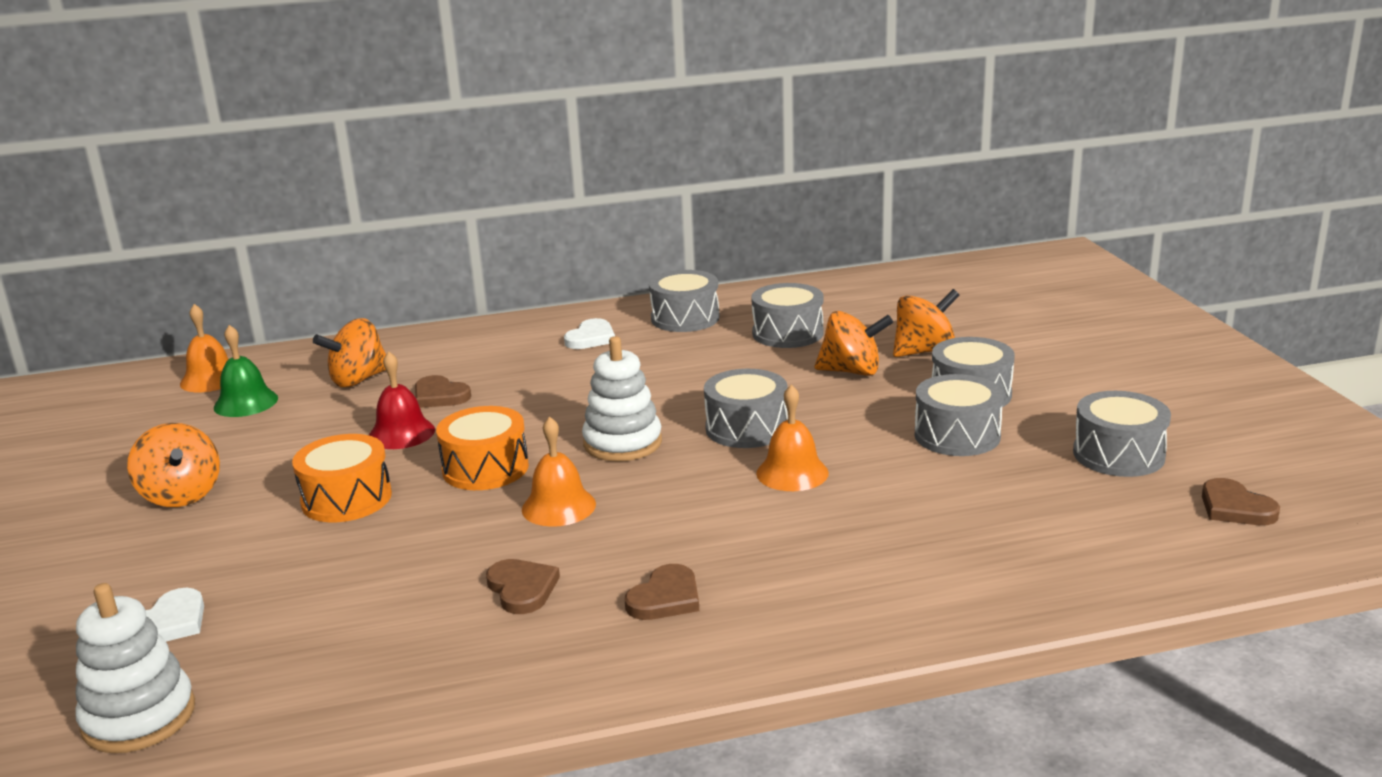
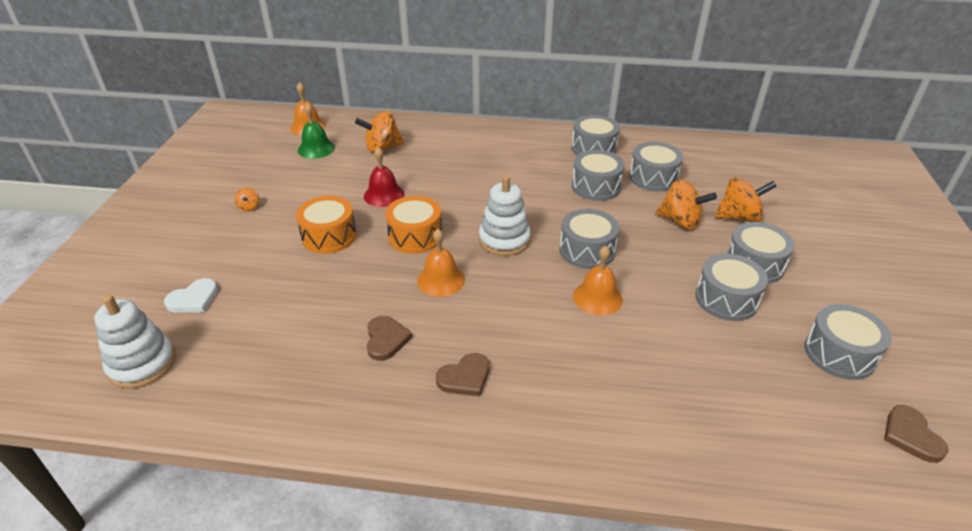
camera: 20 degrees right, 15 degrees up
orange spinning top [127,423,220,507] -> orange spinning top [234,188,259,211], size x0.47
brown heart [415,375,471,408] -> none
white heart [564,318,615,349] -> none
none -> grey drum [572,150,625,201]

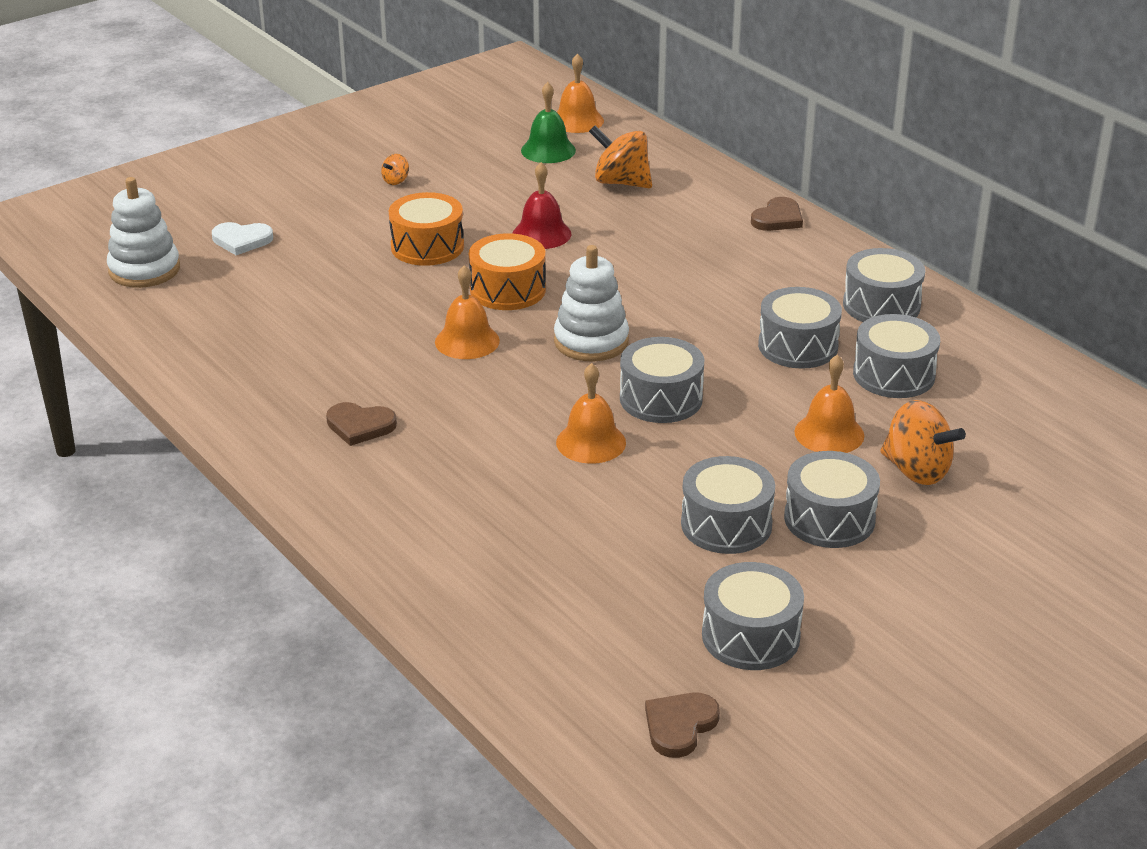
camera: 45 degrees right, 5 degrees down
brown heart [367,316,412,361] -> brown heart moved to [751,197,803,231]
orange spinning top [656,179,717,230] -> orange bell [794,355,864,453]

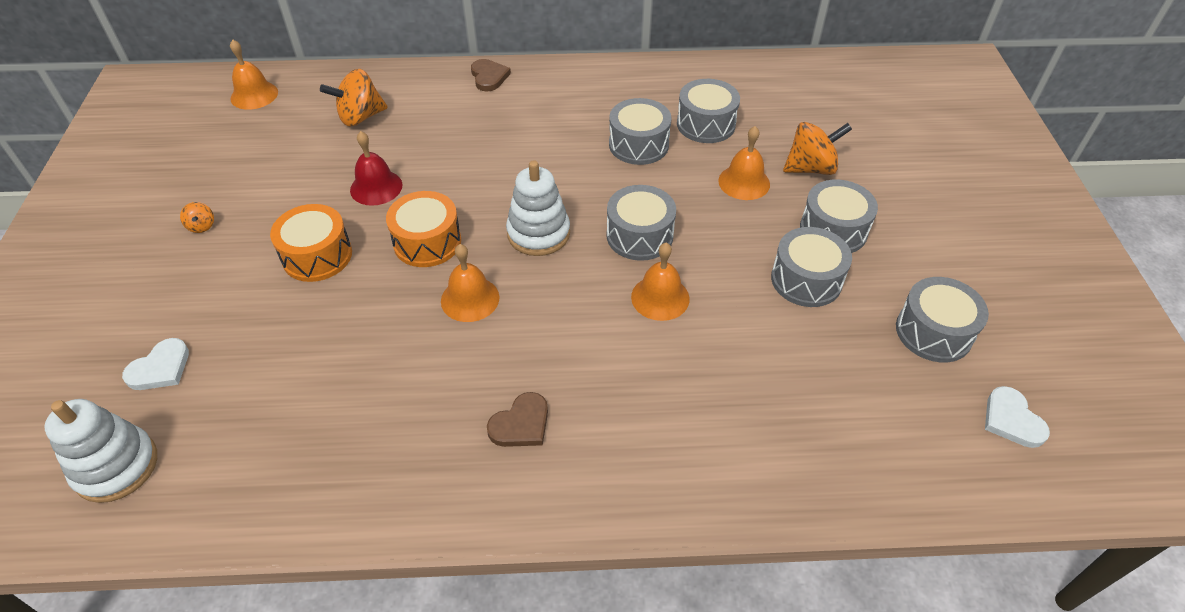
camera: 55 degrees left, 15 degrees up
green bell [521,82,576,163] -> none
brown heart [645,692,720,758] -> white heart [985,386,1050,448]
grey drum [843,248,925,322] -> none

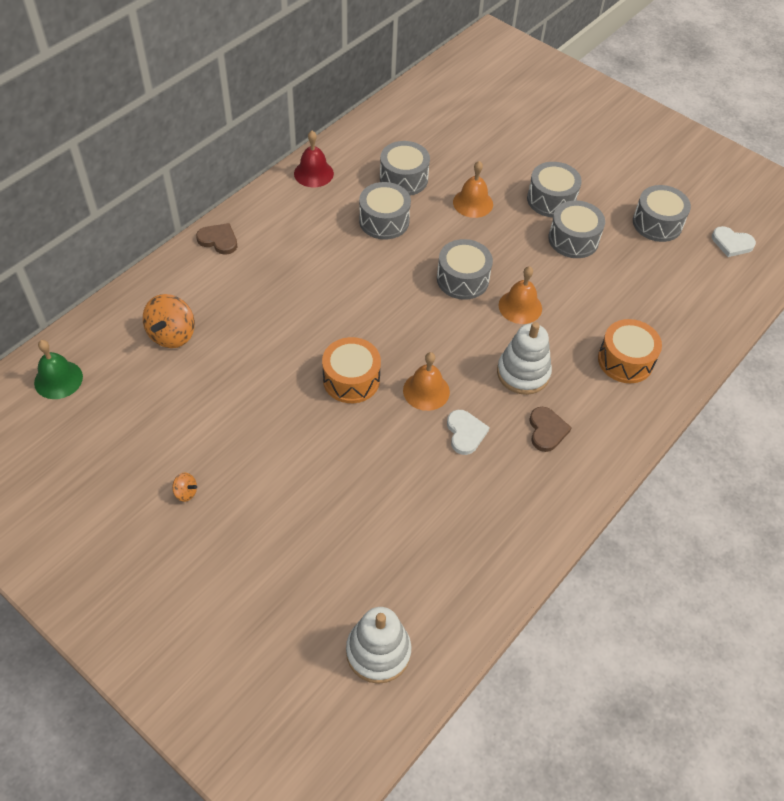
camera: 50 degrees left, 5 degrees up
white heart [122,338,189,390] -> white heart moved to [447,410,490,455]
orange bell [230,39,278,110] -> green bell [34,340,83,399]
orange drum [270,204,352,282] -> orange drum moved to [598,319,662,383]
red bell [350,131,402,206] -> red bell moved to [294,131,334,187]
white stacking toy [506,160,570,256] -> white stacking toy moved to [497,322,552,395]
orange spinning top [783,122,852,175] -> none

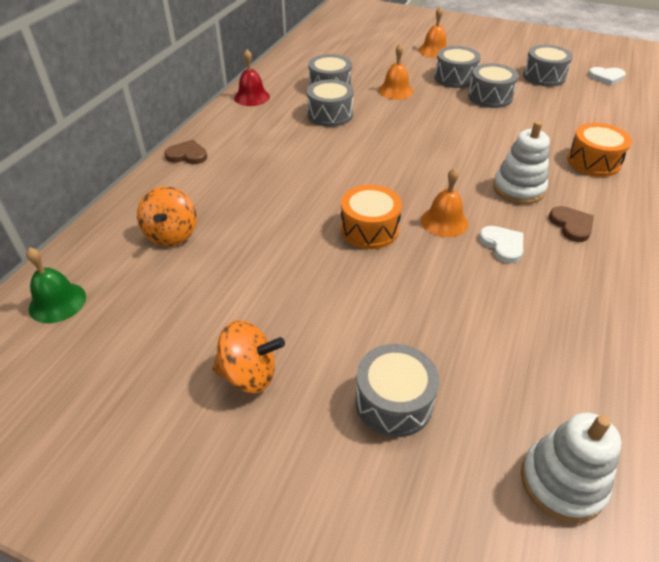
camera: 15 degrees left, 10 degrees down
orange spinning top [172,473,197,502] -> orange spinning top [212,320,285,393], size x2.11
grey drum [437,239,493,300] -> grey drum moved to [355,344,439,437]
orange bell [499,266,542,324] -> orange bell moved to [419,6,447,58]

